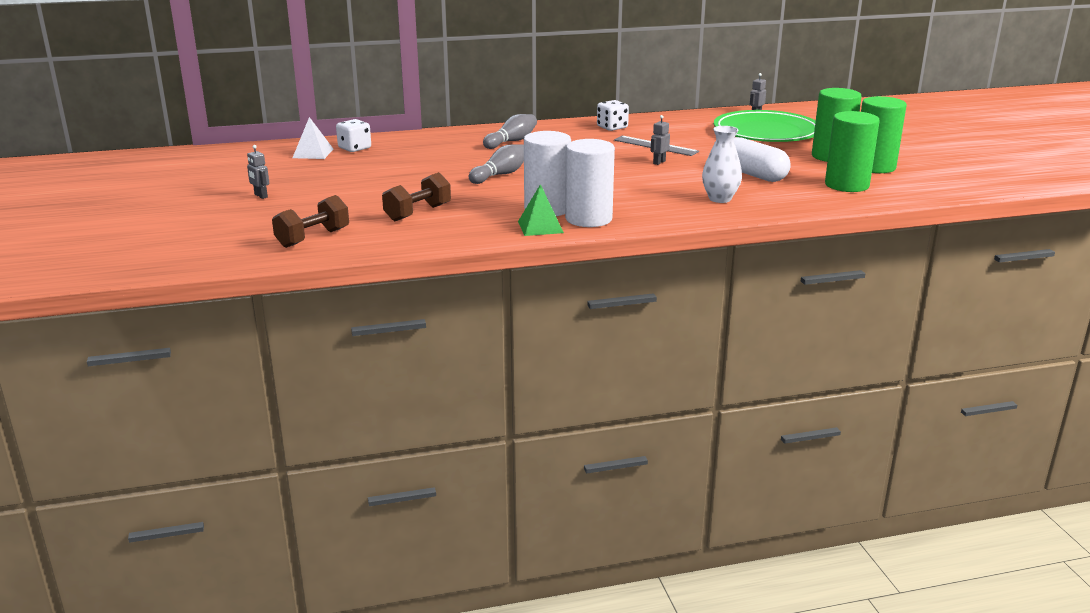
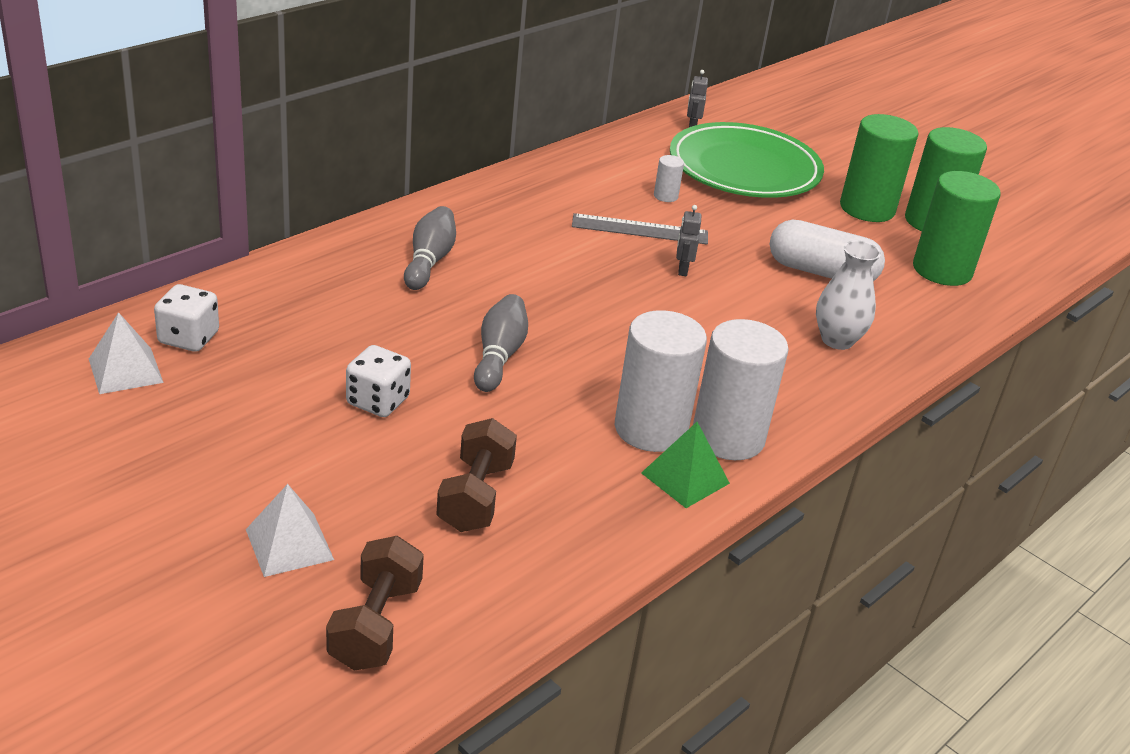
camera: 35 degrees left, 10 degrees up
grey robot [247,145,269,199] -> none
white dice [597,100,629,131] -> white dice moved to [346,345,411,417]
none -> white pyramid [246,484,334,577]
none -> white cylinder [654,155,684,202]

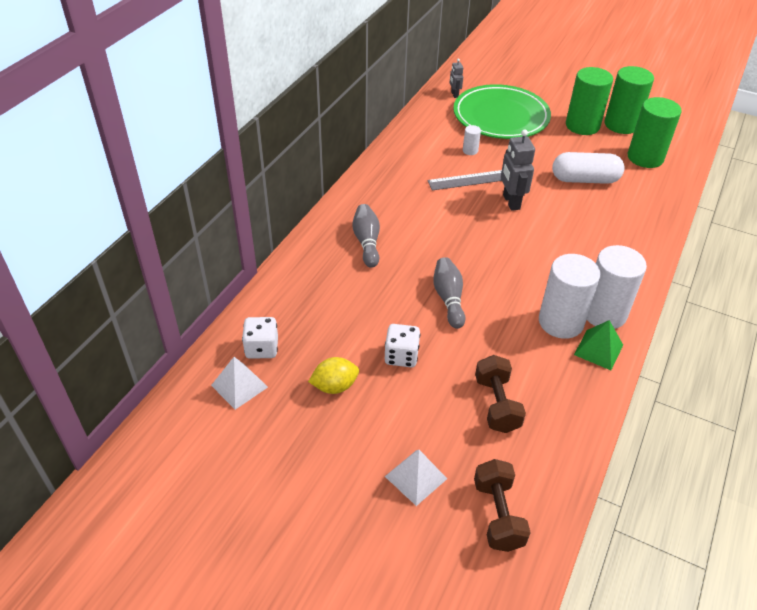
camera: 15 degrees left, 10 degrees up
grey robot [676,205,702,276] -> grey robot [501,129,535,211], size x1.83
white vase [816,241,881,350] -> none
none -> yellow lemon [308,357,359,394]

